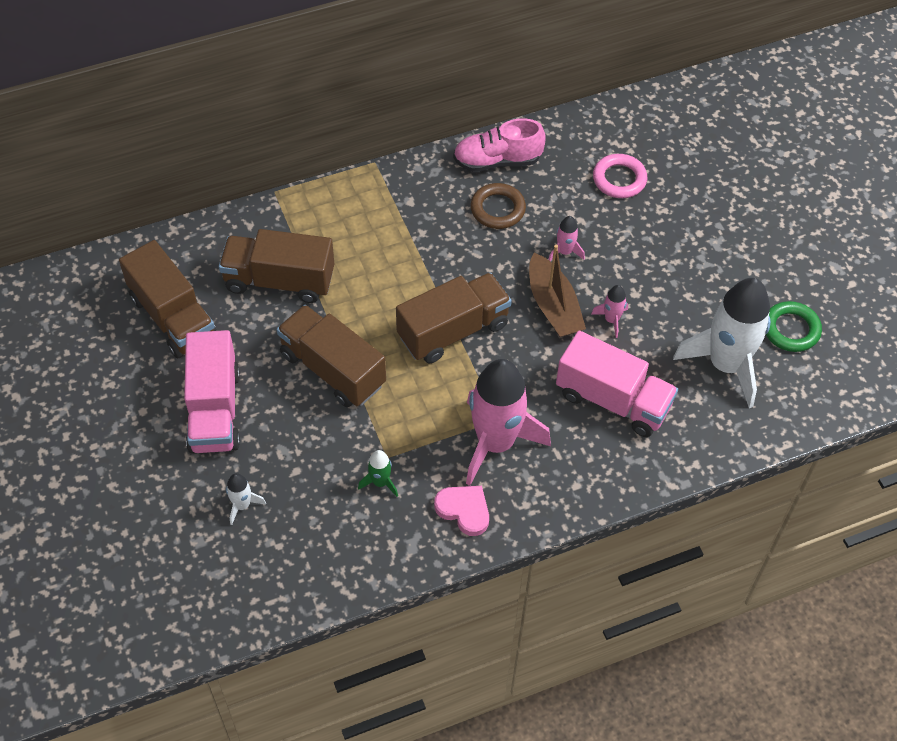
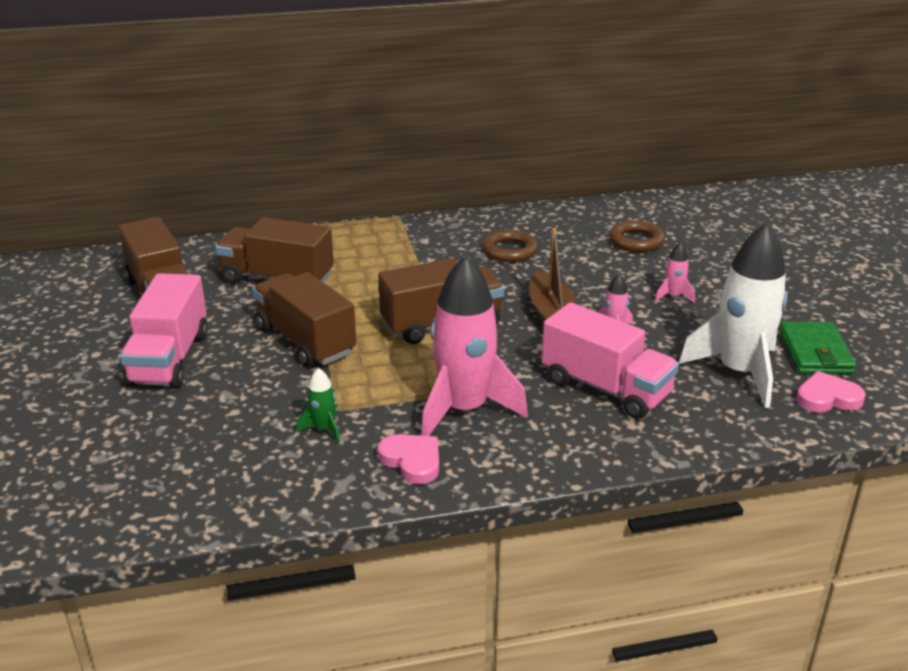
camera: 10 degrees right, 25 degrees down
white rocket [226,473,266,525] -> none
pink shoe [453,118,546,172] -> none
pink rocket [548,216,585,261] -> pink rocket moved to [655,242,695,303]
pink ring [593,154,647,198] -> brown ring [609,220,665,252]
green ring [766,301,822,352] -> green wallet [779,322,856,374]
none -> pink heart [796,371,866,413]

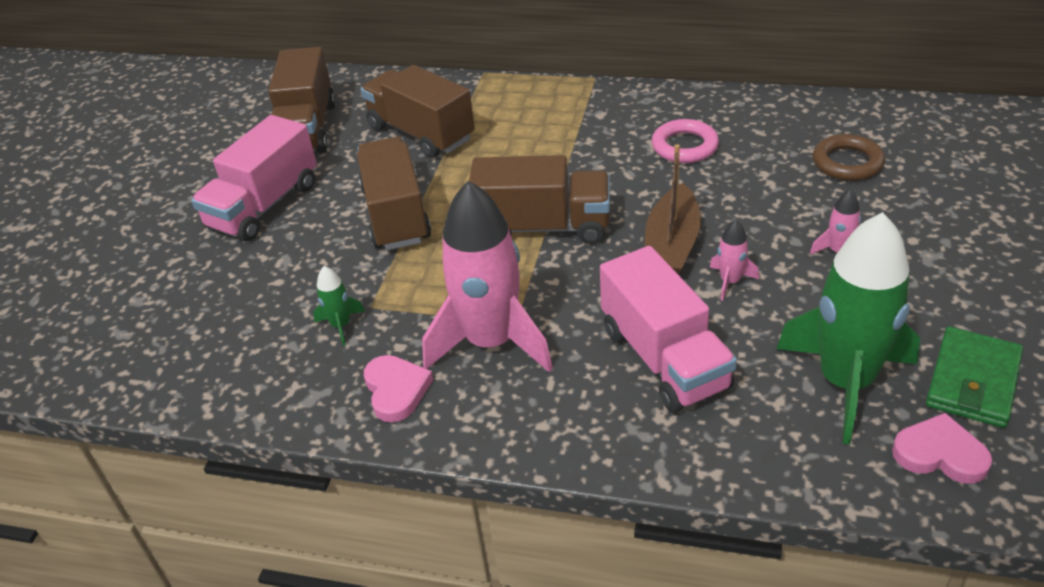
camera: 30 degrees right, 10 degrees up
brown ring [482,230,538,262] -> pink ring [652,119,719,163]
white rocket [679,223,788,408] -> green rocket [777,212,920,444]

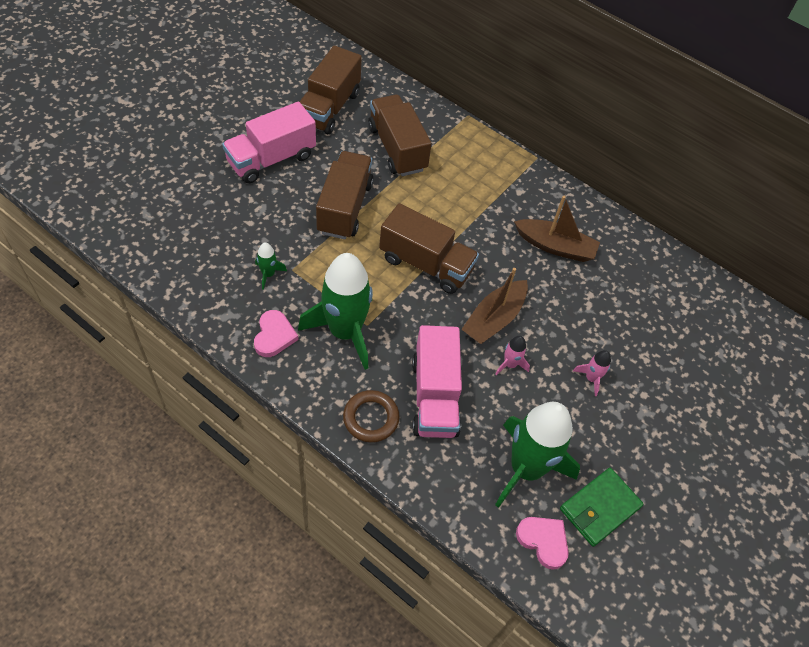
camera: 15 degrees right, 15 degrees up
pink rocket [422,181,553,372] -> green rocket [298,253,373,370]
pink ring [652,119,719,163] -> brown boat [514,196,600,262]
brown ring [813,134,885,181] -> brown ring moved to [343,390,400,443]

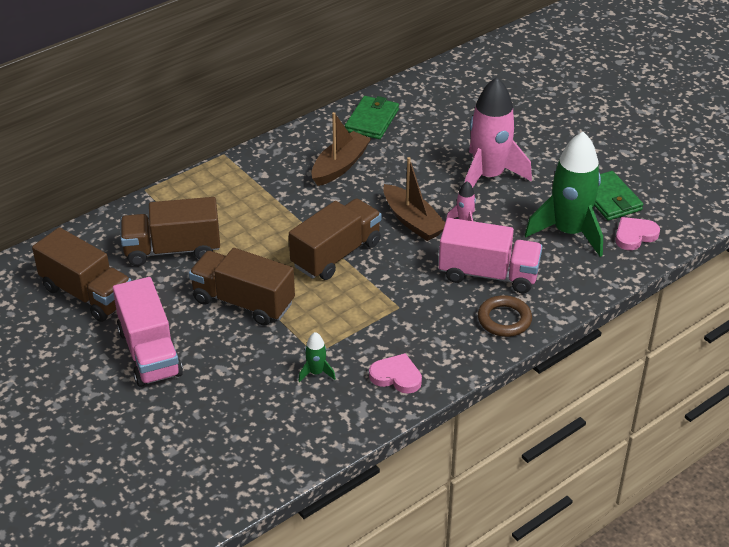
camera: 70 degrees left, 15 degrees down
green rocket [298,253,373,370] -> none
pink rocket [573,350,611,396] -> pink rocket [465,77,532,188], size x2.41
none -> green wallet [345,96,399,139]

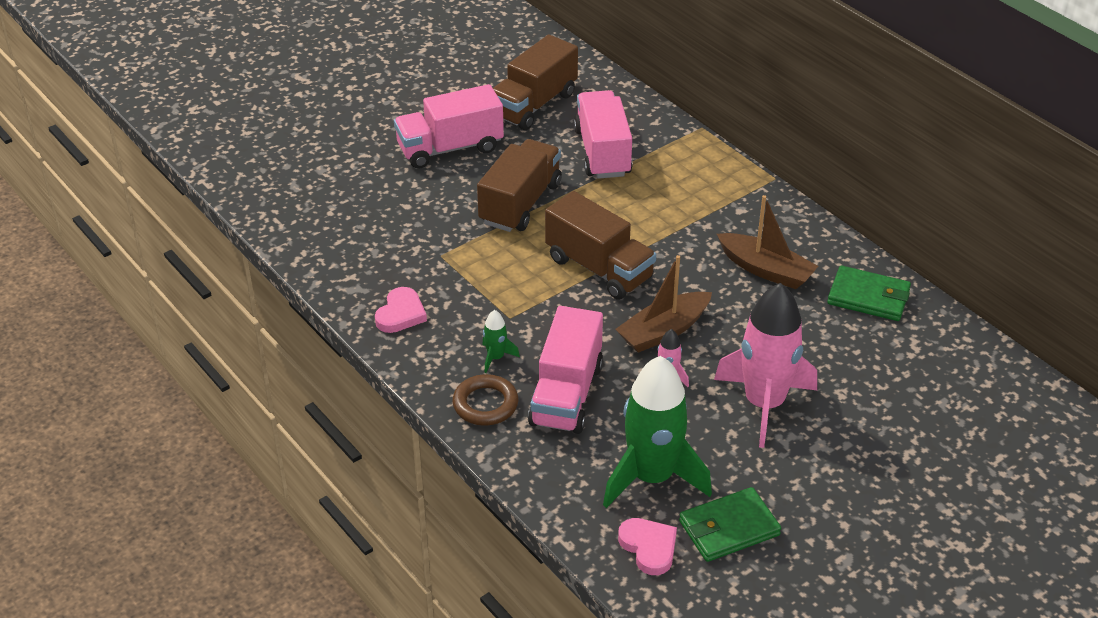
camera: 90 degrees right, 0 degrees up
brown truck [121,197,220,266] -> pink truck [574,90,632,179]
green rocket [299,332,336,382] -> green rocket moved to [482,310,520,373]

